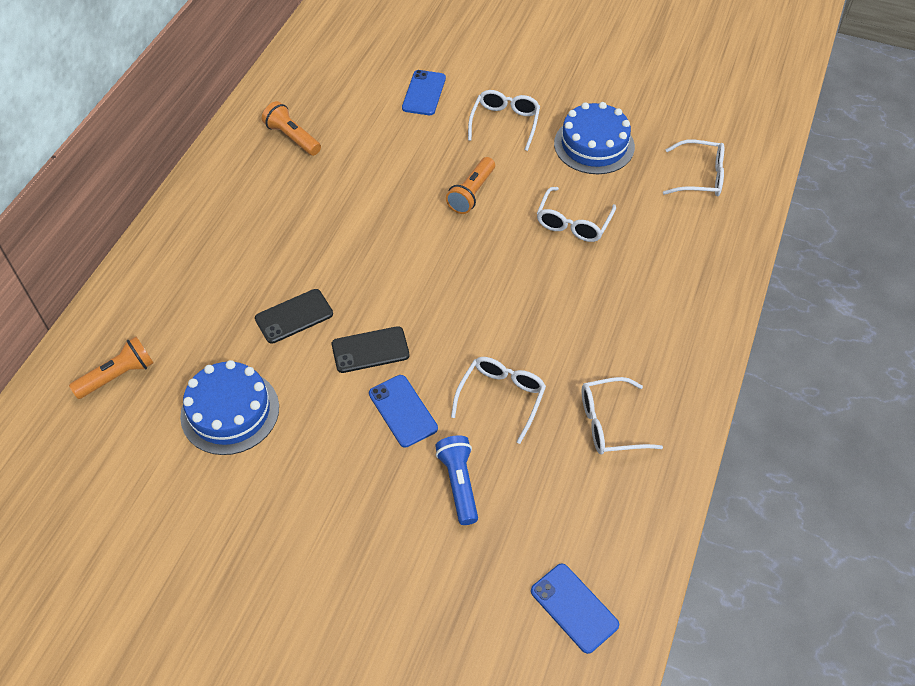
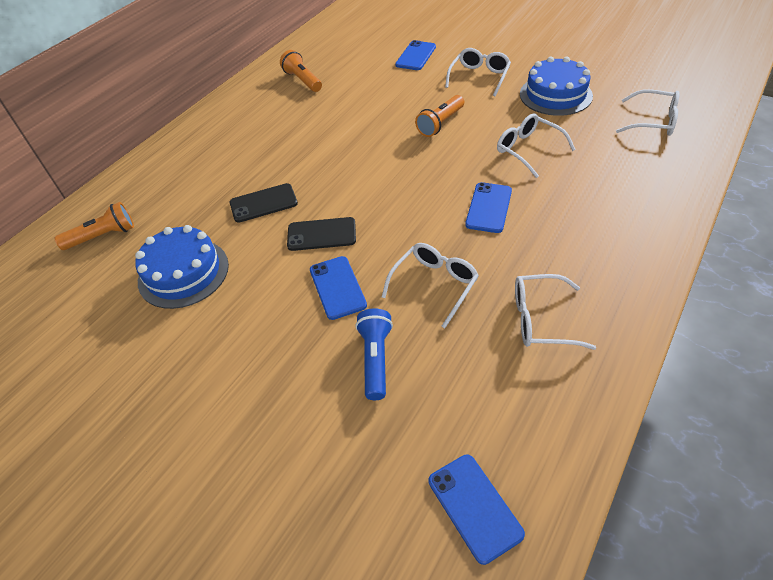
camera: 15 degrees right, 5 degrees down
white glasses [537,187,616,242] -> white glasses turned 105 degrees clockwise [497,114,576,178]
none -> blue phone [465,182,512,233]

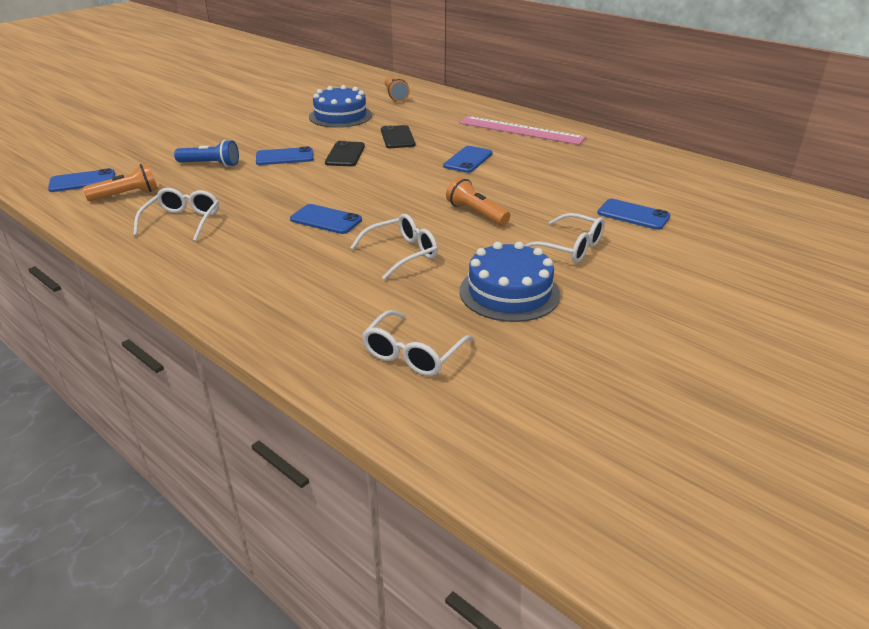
camera: 95 degrees right, 15 degrees down
orange flashlight [280,50,322,92] -> orange flashlight moved to [83,163,158,201]
white glasses [382,243,479,328] -> none
none -> blue phone [443,146,493,173]
none -> pink ruler [459,116,586,145]

